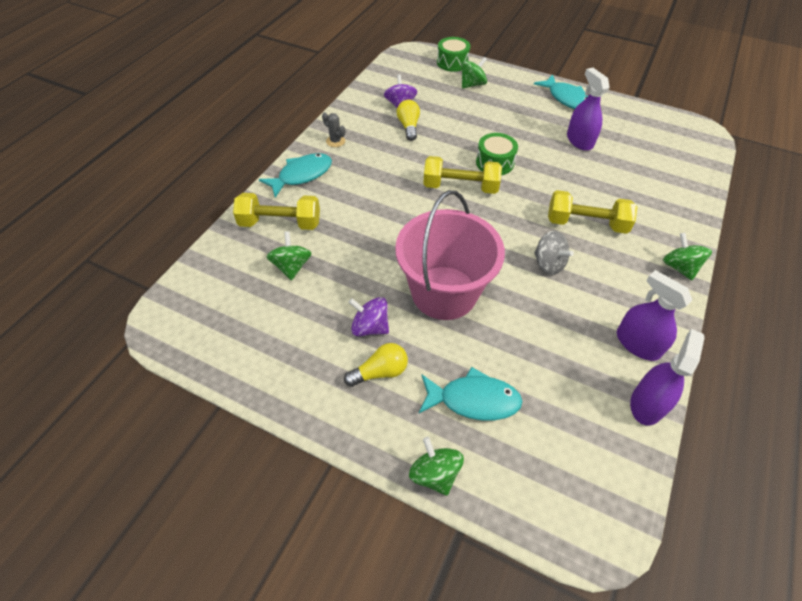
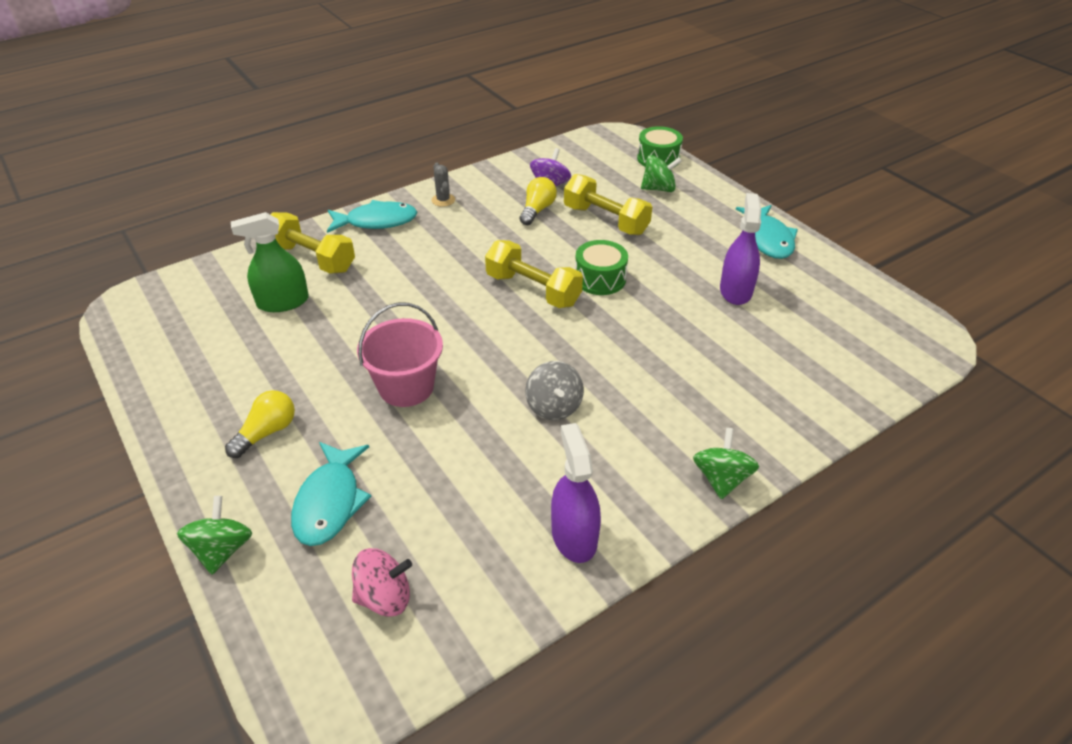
camera: 30 degrees right, 10 degrees down
green spinning top [266,231,312,281] -> green spray bottle [231,212,309,312]
yellow light bulb [344,343,408,387] -> yellow light bulb turned 60 degrees counterclockwise [225,390,295,458]
purple spinning top [349,297,389,336] -> none
pink bucket [395,190,505,320] -> pink bucket [357,302,443,407], size x0.65
turquoise fish [419,367,523,420] -> turquoise fish turned 60 degrees clockwise [291,442,372,546]
yellow dumbbell [548,190,638,234] -> yellow dumbbell moved to [564,174,652,235]
purple spray bottle [630,329,705,426] -> none
none -> pink spinning top [352,548,412,617]

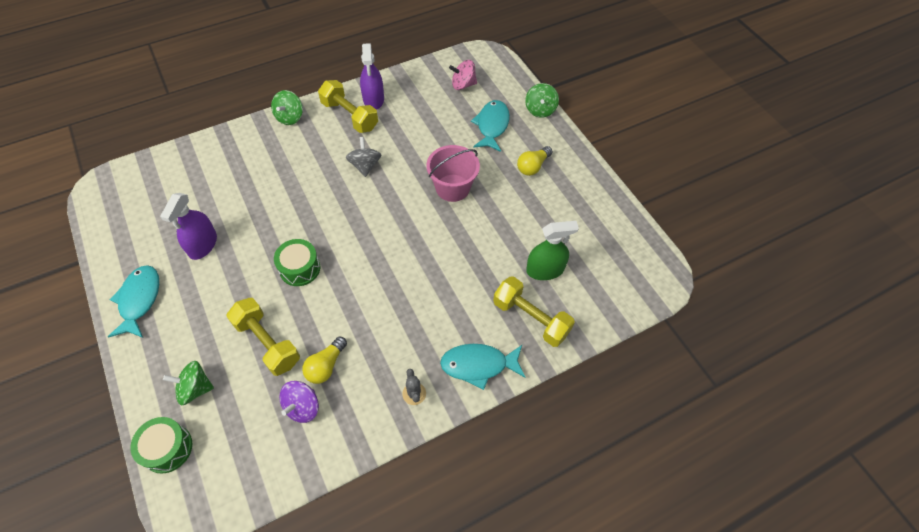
camera: 175 degrees left, 15 degrees up
yellow dumbbell [485,240,583,308] -> yellow dumbbell moved to [318,80,378,133]

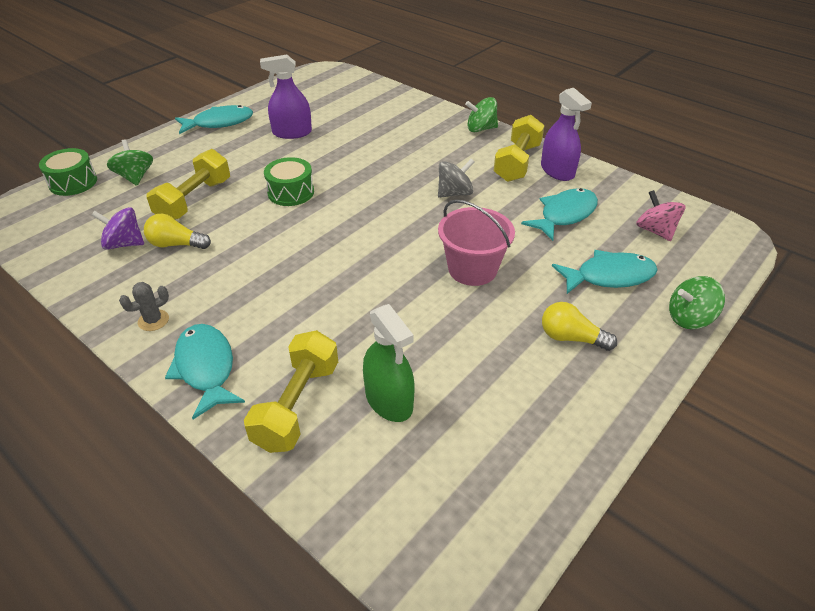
camera: 70 degrees right, 15 degrees down
purple spray bottle [360,43,384,110] -> purple spray bottle turned 90 degrees counterclockwise [541,88,592,181]
none -> turquoise fish [521,188,598,241]

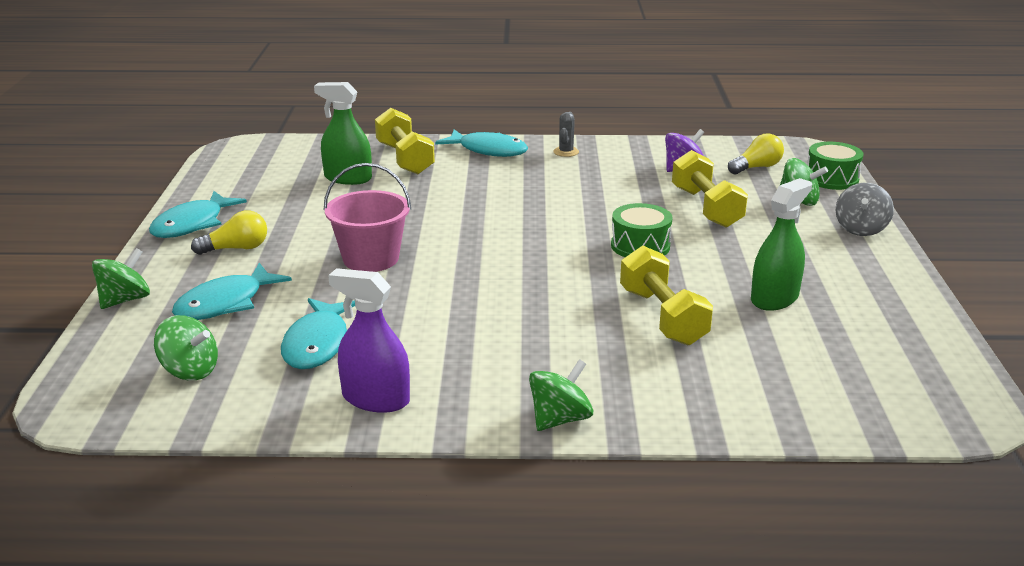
camera: 140 degrees right, 15 degrees down
yellow light bulb [144,214,211,249] -> yellow light bulb moved to [728,134,784,174]
turquoise fish [175,105,253,134] -> turquoise fish moved to [149,191,247,238]
purple spray bottle [260,54,312,139] -> green spray bottle [751,178,812,311]
grey spinning top [438,159,474,198] -> grey spinning top moved to [835,183,894,236]
yellow dumbbell [494,115,544,182] -> yellow dumbbell moved to [620,246,713,345]
pink spinning top [636,190,685,241] -> green spinning top [154,315,218,380]

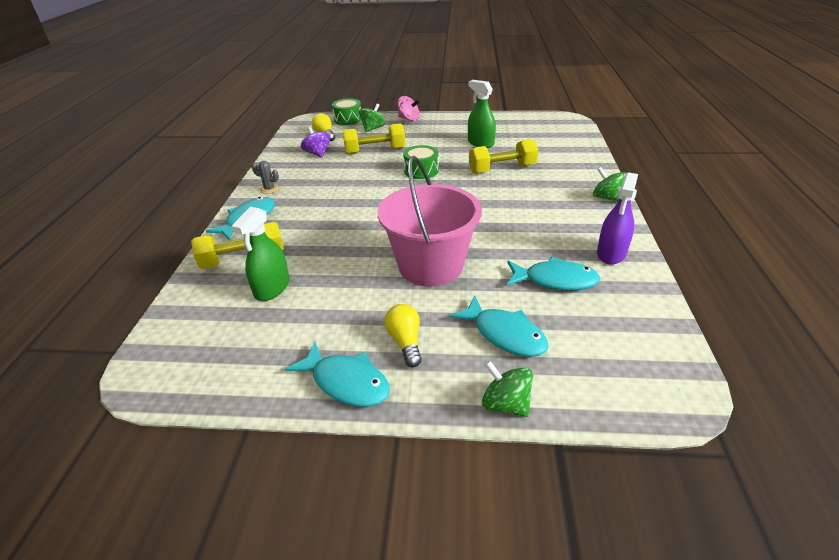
camera: 85 degrees left, 10 degrees up
green spinning top [154,315,218,380] -> none
pink bucket [324,163,411,272] -> pink bucket [378,156,482,287], size x1.54
grey spinning top [835,183,894,236] -> pink spinning top [398,96,420,121]

